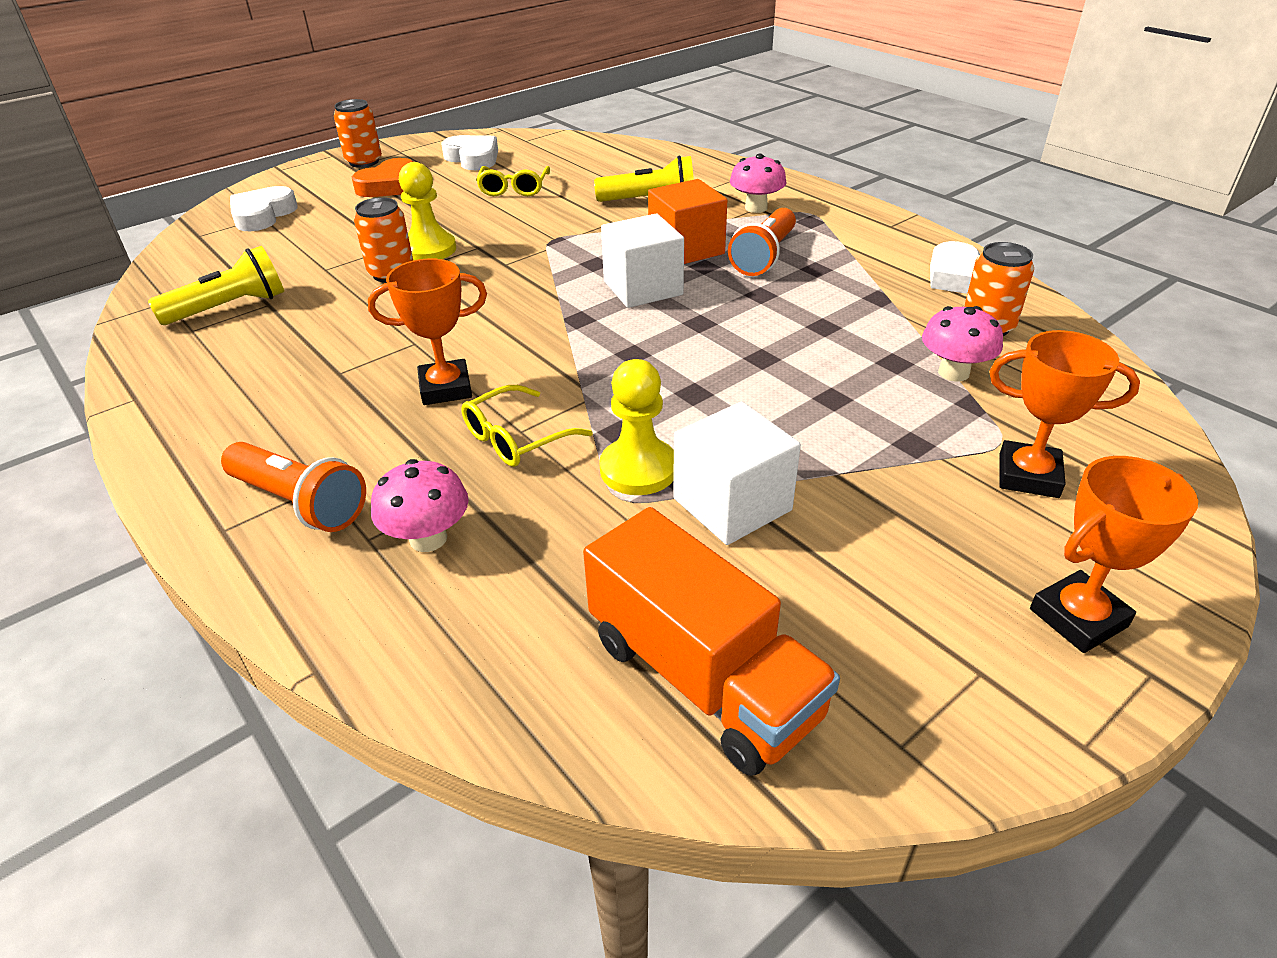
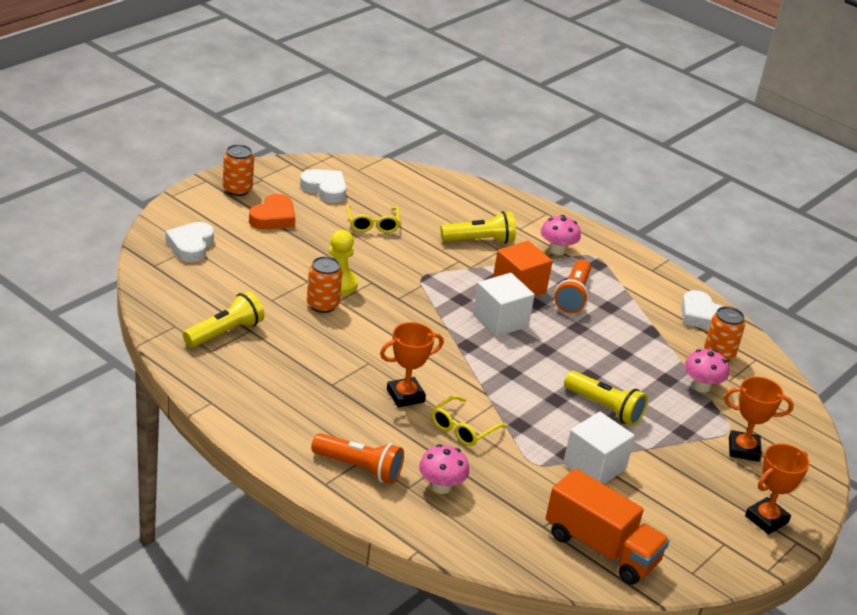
camera: 15 degrees left, 5 degrees down
yellow pawn [599,359,674,495] -> none
none -> yellow flashlight [564,371,648,426]

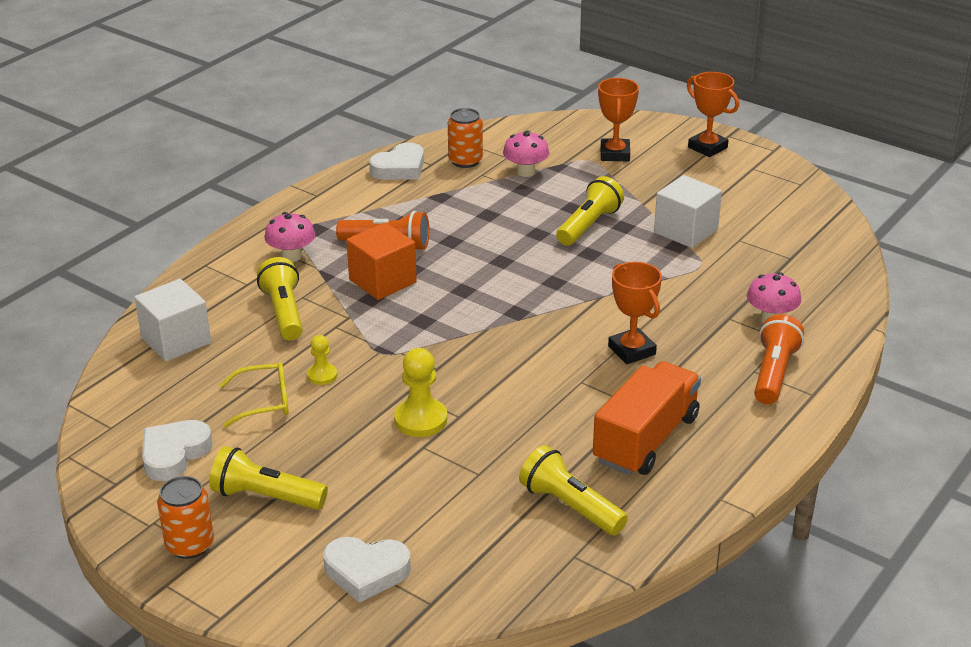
camera: 90 degrees left, 0 degrees up
orange heart [249,194,295,230] -> yellow flashlight [209,446,328,510]
orange can [307,256,342,313] -> none
yellow glasses [432,396,507,446] -> none
white cube [473,273,535,337] -> white cube moved to [134,279,211,362]
orange truck [546,468,670,585] -> orange truck moved to [593,361,701,475]
none -> yellow pawn [307,335,337,385]

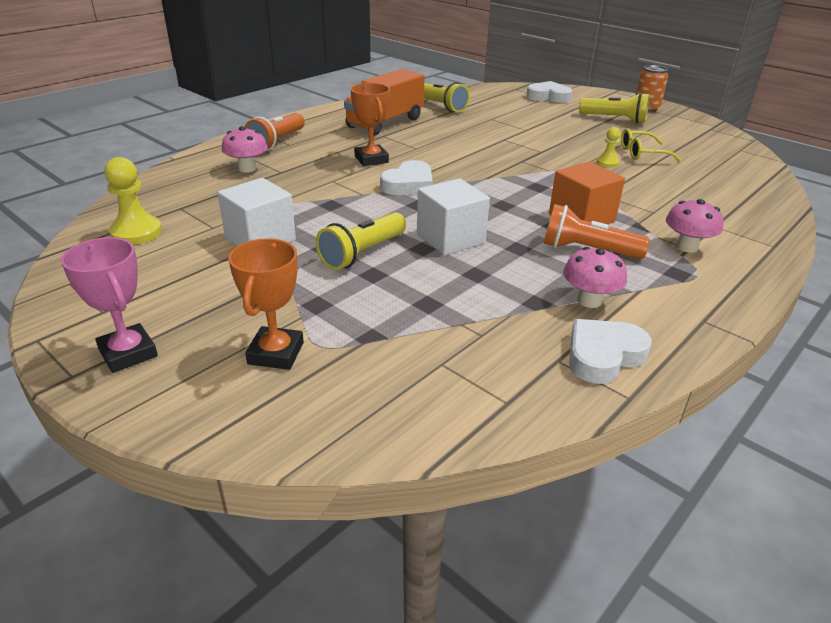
camera: 175 degrees left, 0 degrees up
white cube [134,279,211,362] -> white cube moved to [417,178,490,255]
white heart [142,420,213,481] -> white heart moved to [380,160,433,195]
yellow flashlight [257,257,303,340] -> none
yellow pawn [394,348,447,437] -> yellow pawn moved to [104,157,162,245]
orange can [448,108,483,168] -> none
pink mushroom [503,130,549,177] -> pink mushroom moved to [563,247,627,308]
orange trophy [687,72,739,157] -> pink trophy [61,237,158,373]

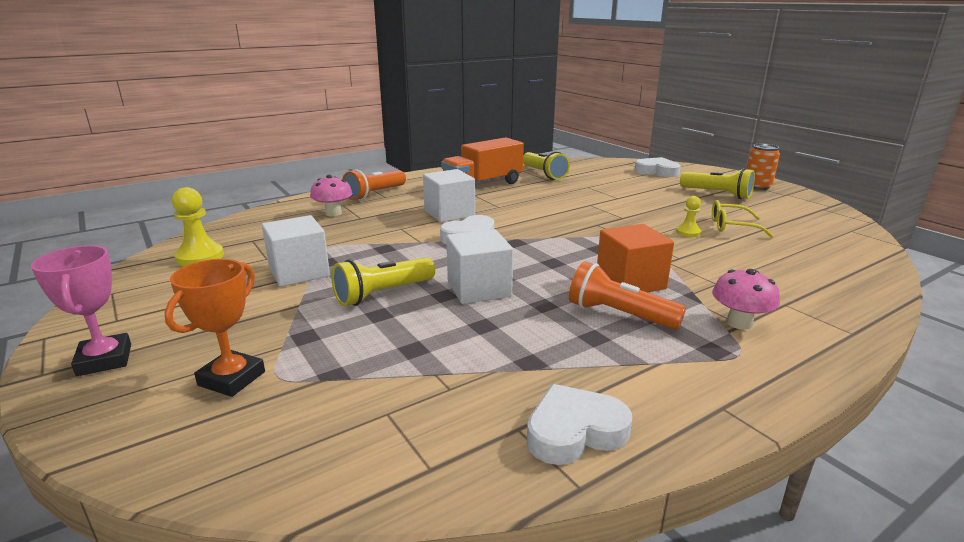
camera: 15 degrees right, 10 degrees down
orange trophy [351,83,390,166] -> white cube [423,169,475,222]
pink mushroom [563,247,627,308] -> none

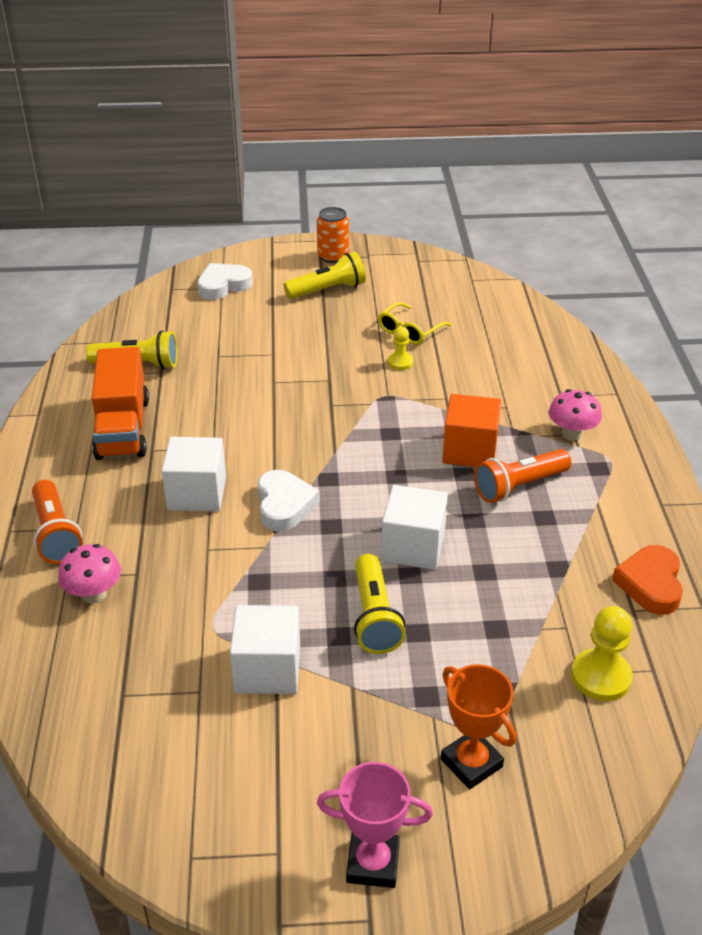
camera: 60 degrees left, 15 degrees up
yellow pawn [172,187,224,266] -> yellow pawn moved to [571,606,633,701]
white heart [527,384,632,465] -> orange heart [612,545,683,615]

